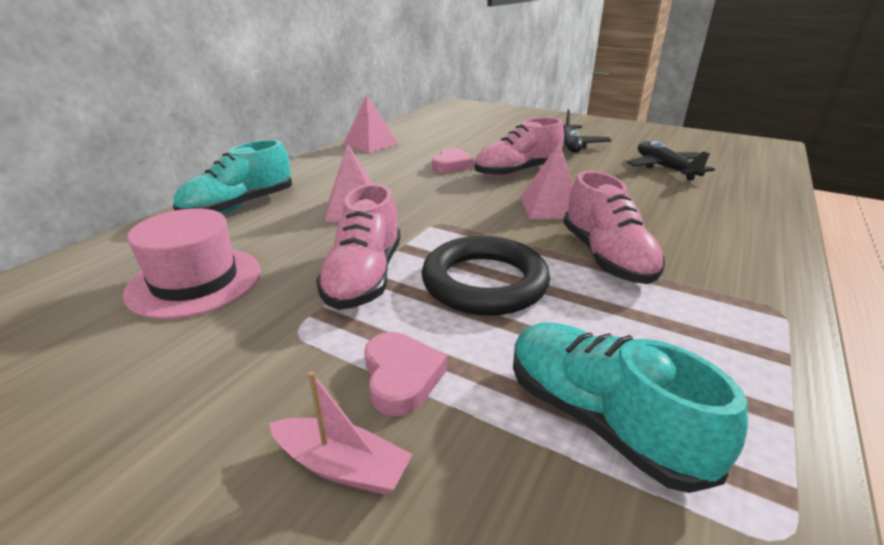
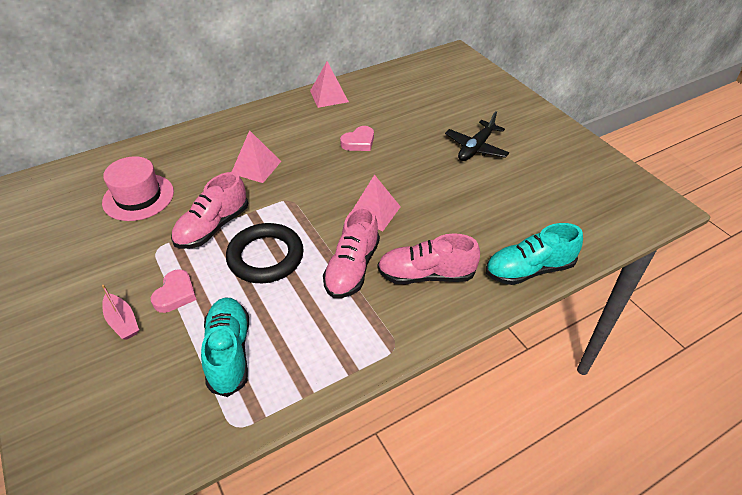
camera: 30 degrees right, 15 degrees up
turquoise shoe [173,140,292,214] -> turquoise shoe moved to [486,223,583,285]
pink shoe [474,117,564,177] -> pink shoe moved to [378,233,480,284]
black plane [627,141,715,181] -> none

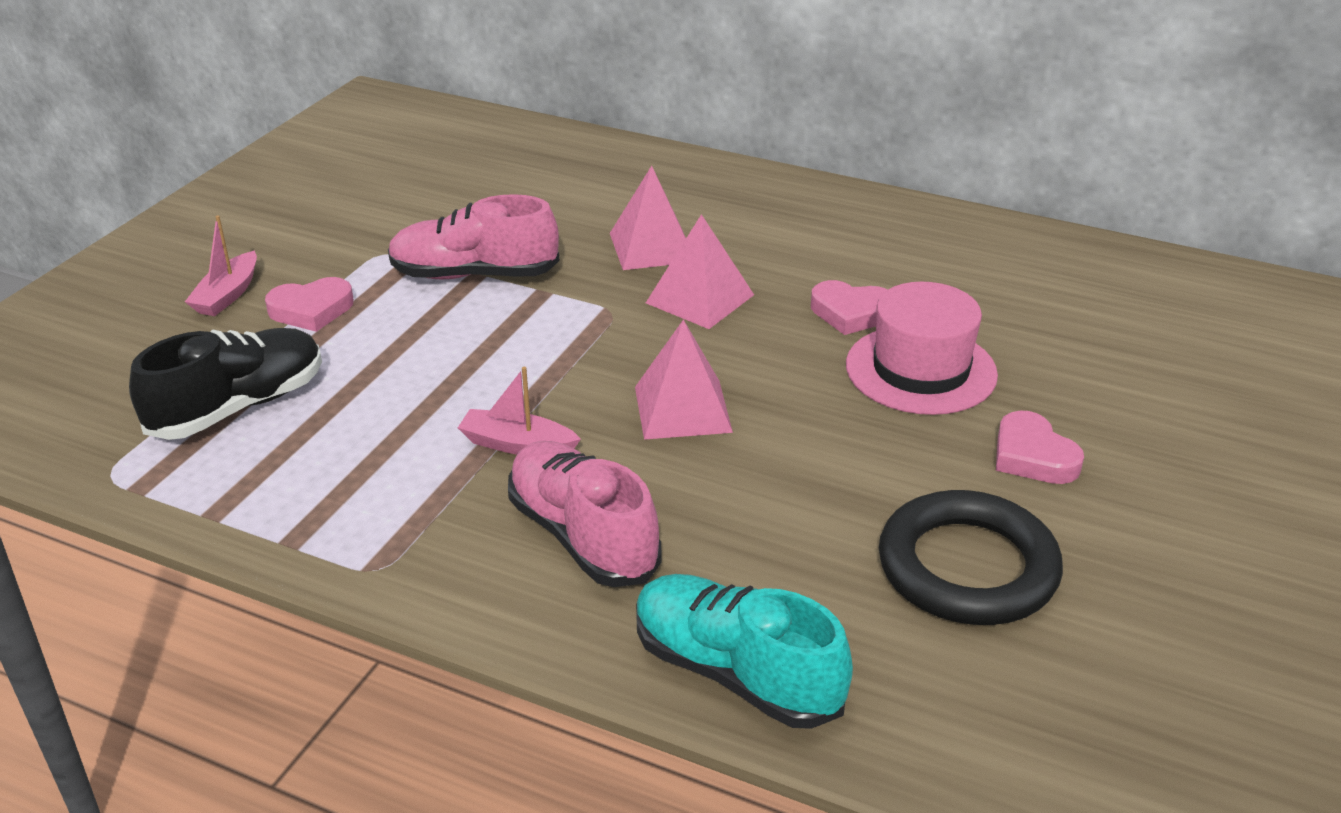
camera: 55 degrees right, 10 degrees down
pink hat [102,156,174,221] -> pink hat moved to [846,282,998,415]
turquoise shoe [201,297,249,397] -> black shoe [129,328,322,440]
black ring [226,223,304,283] -> black ring moved to [879,490,1063,625]
pink pyramid [310,61,349,108] -> pink pyramid moved to [646,214,754,329]
pink shoe [323,206,380,298] -> pink boat [458,367,581,455]
black plane [445,111,509,161] -> pink heart [996,411,1084,484]

